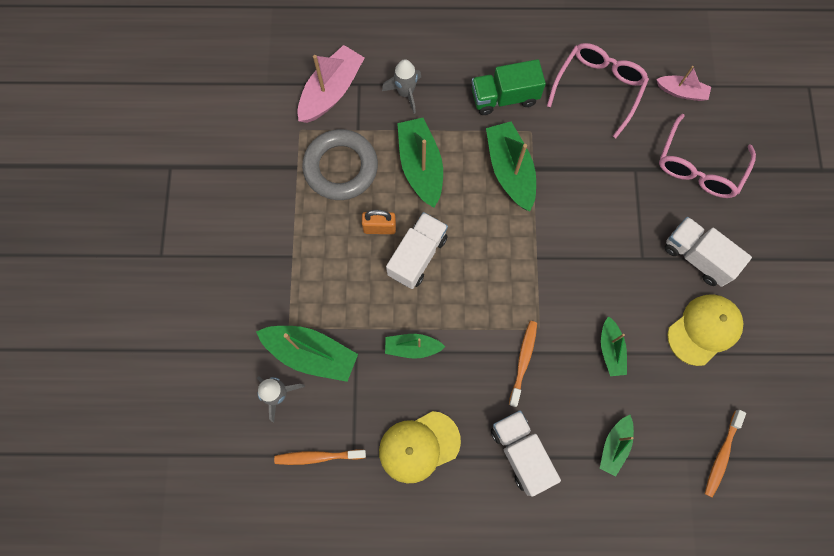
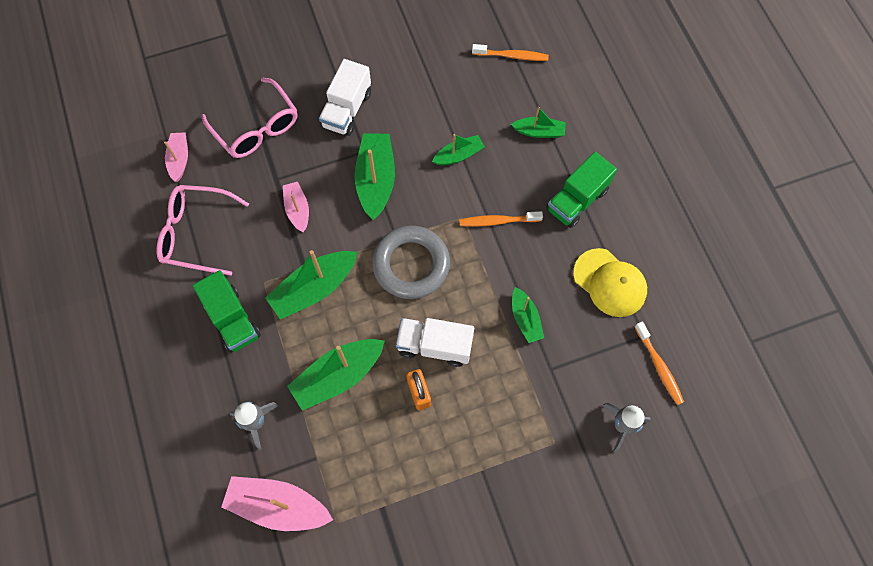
camera: 110 degrees left, 5 degrees down
green boat [256,326,358,382] -> green boat moved to [355,134,395,220]
grey ring [302,129,378,200] -> grey ring moved to [372,226,450,299]
white truck [491,410,561,497] -> green truck [547,152,617,228]
pink glasses [659,114,756,198] -> pink glasses turned 45 degrees clockwise [201,78,298,158]
yellow cap [667,294,743,366] -> none
none -> pink boat [283,182,309,233]

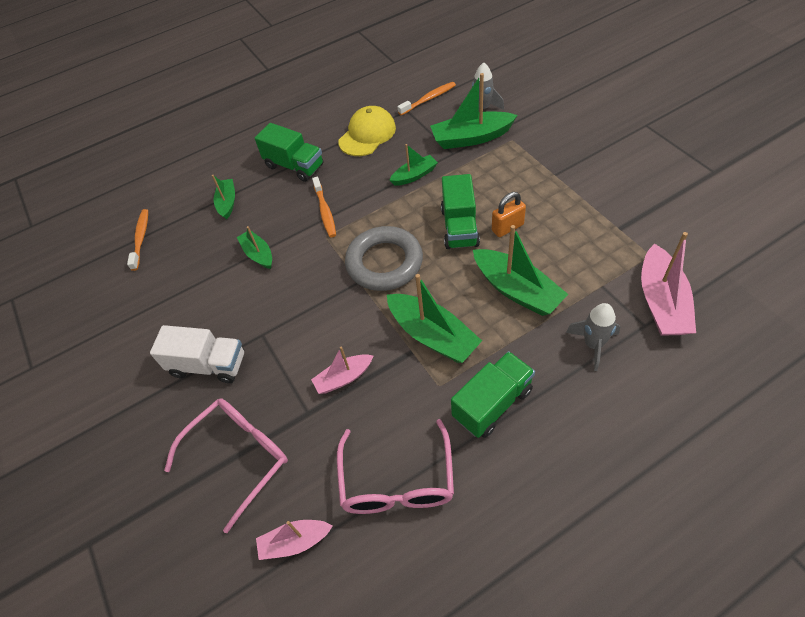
camera: 95 degrees left, 15 degrees down
green boat [355,134,395,220] -> green boat moved to [430,73,518,149]
white truck [396,318,474,367] -> green truck [441,174,480,249]

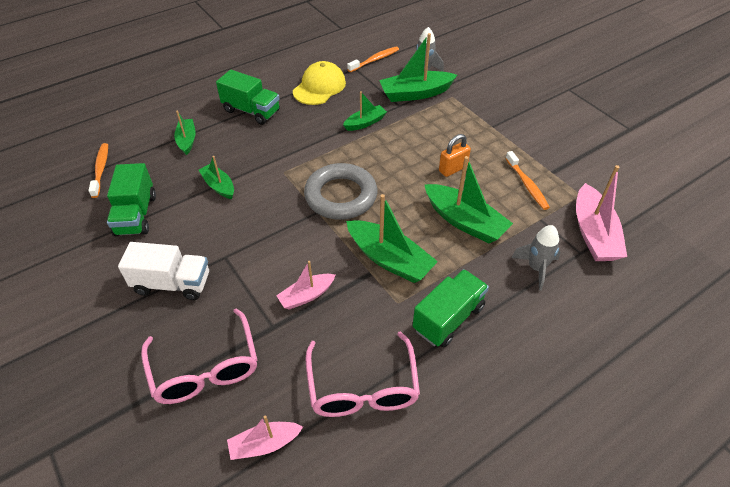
camera: 10 degrees left, 5 degrees down
pink glasses [164,398,288,533] -> pink glasses turned 120 degrees clockwise [141,308,257,404]
orange toothbrush [312,177,336,238] -> orange toothbrush moved to [505,151,550,210]
green truck [441,174,480,249] -> green truck moved to [107,163,156,236]

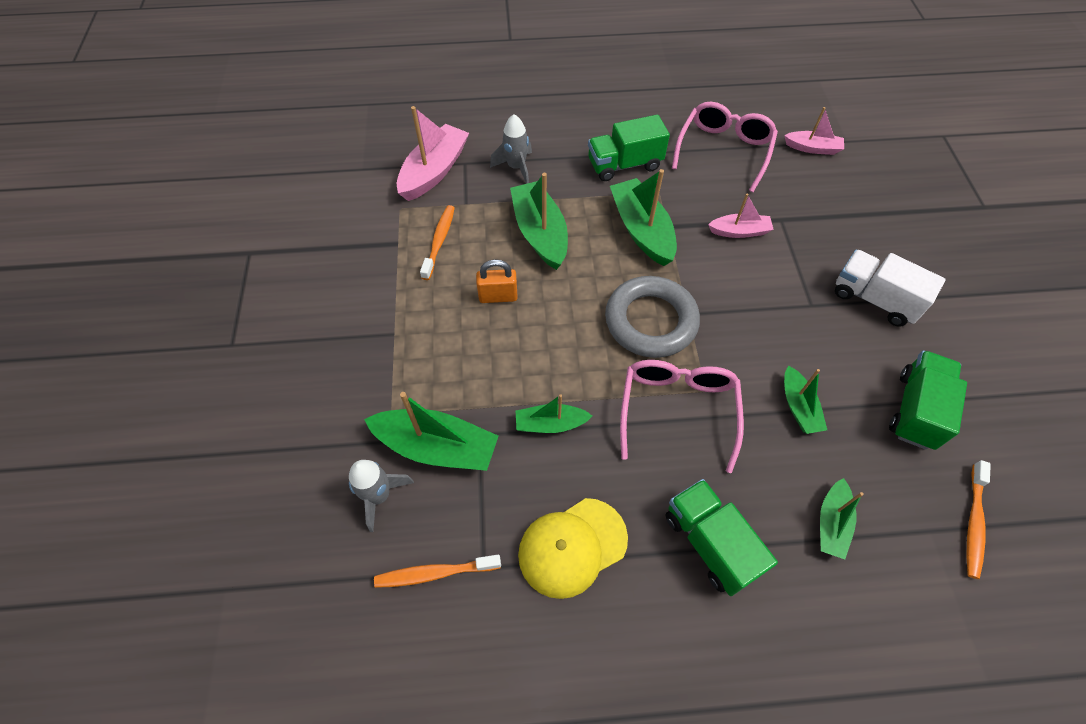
camera: 150 degrees left, 10 degrees up
pink glasses [141,308,257,404] -> pink glasses moved to [620,360,744,473]

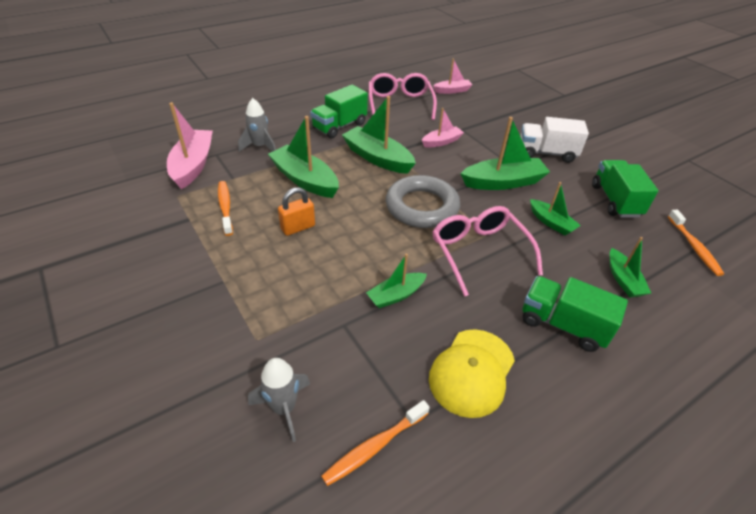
camera: 30 degrees left, 15 degrees down
green boat [364,392,498,471] -> green boat moved to [460,117,550,190]

